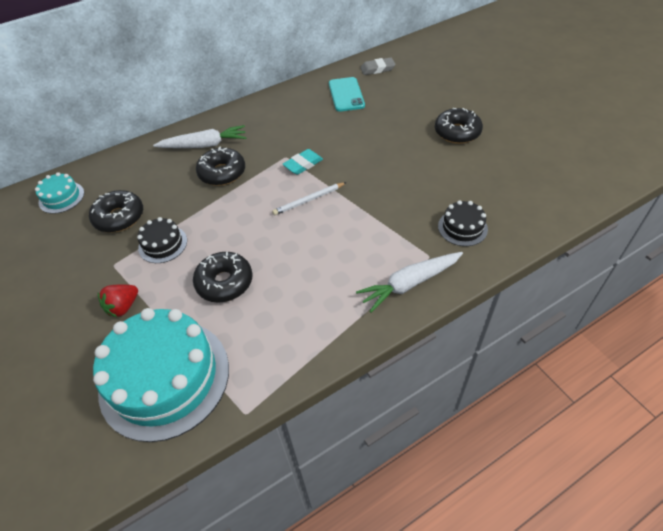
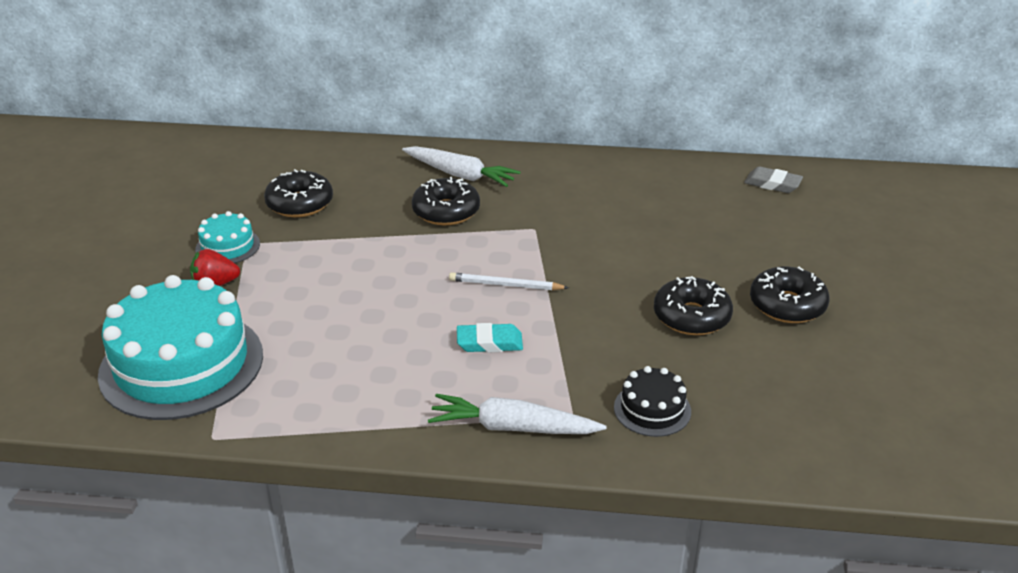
camera: 35 degrees right, 15 degrees down
turquoise cake [35,172,84,214] -> turquoise cake moved to [195,211,260,263]
black cake [137,217,187,263] -> none
black donut [193,252,252,303] -> black donut moved to [654,276,733,335]
turquoise eraser [283,149,323,175] -> turquoise eraser moved to [457,323,523,352]
turquoise phone [329,77,365,112] -> none

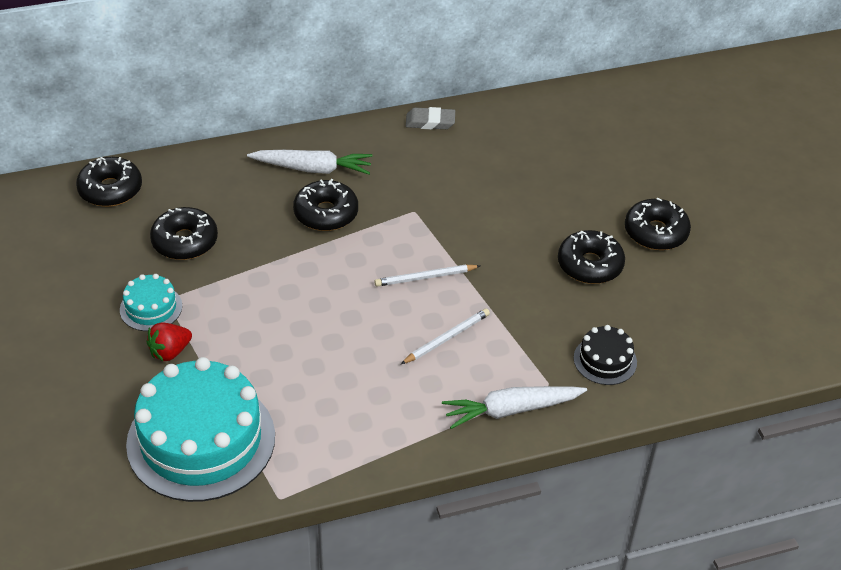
camera: 25 degrees left, 10 degrees up
turquoise eraser [457,323,523,352] -> white pencil [401,308,490,364]
grey eraser [744,166,803,193] -> grey eraser moved to [406,107,455,129]
none -> black donut [76,157,142,207]

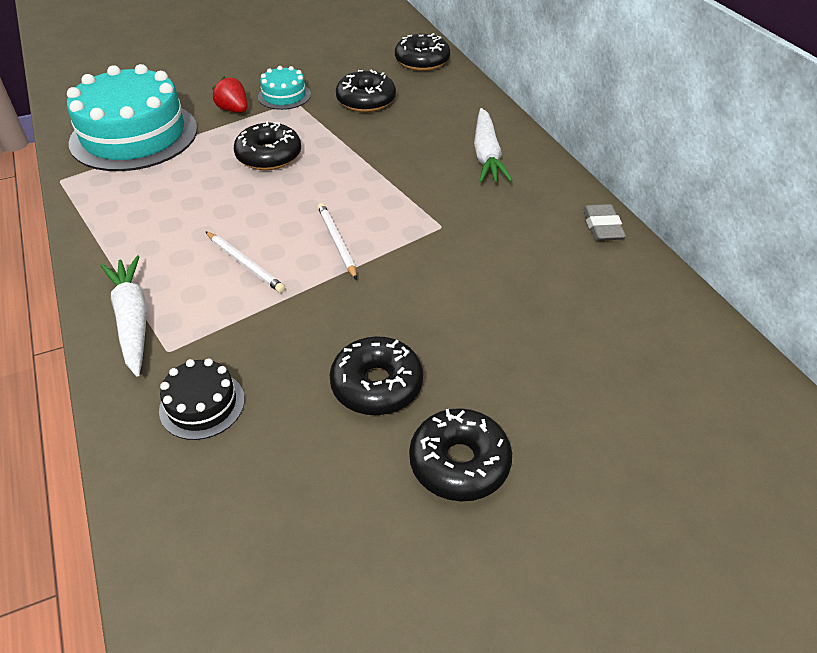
camera: 85 degrees right, 0 degrees up
black donut [293,179,358,231] -> black donut moved to [234,121,301,170]

